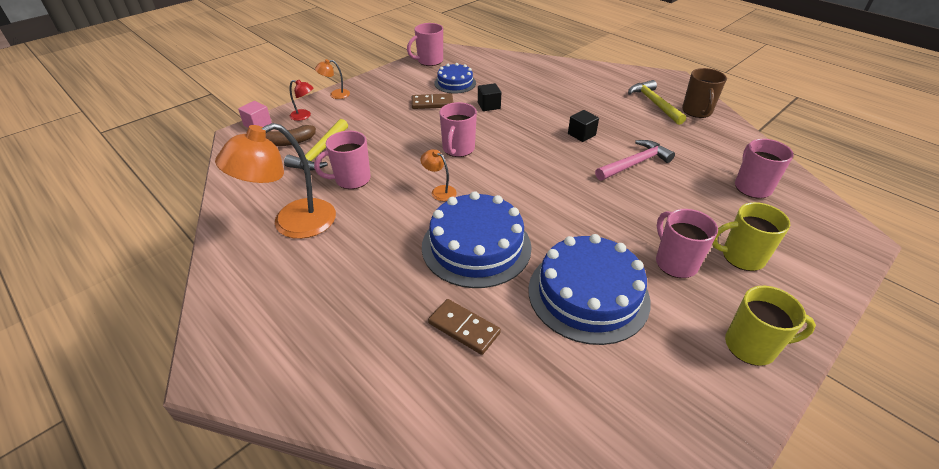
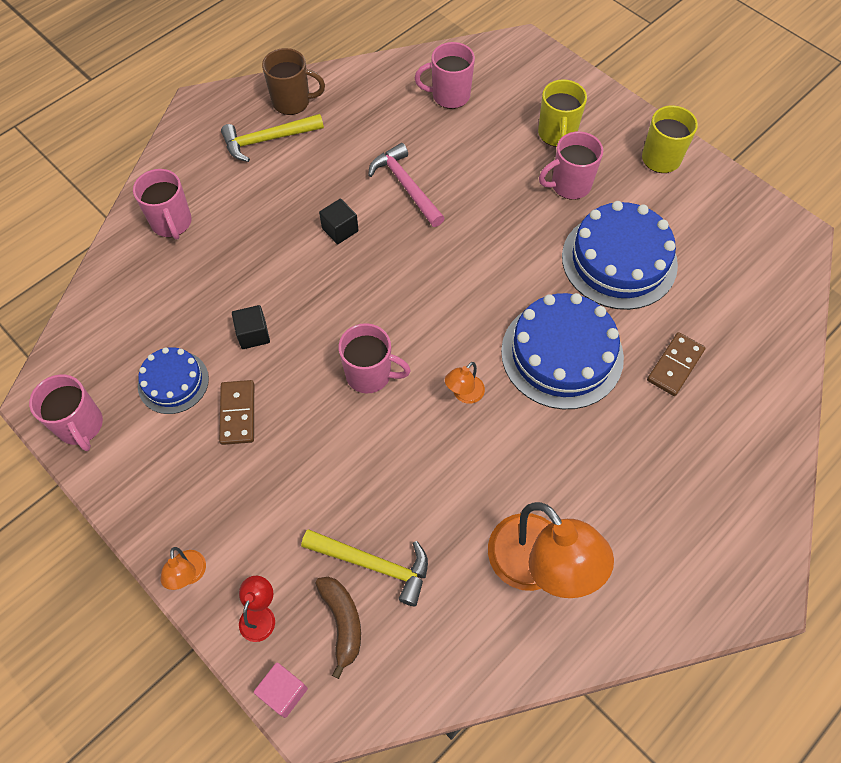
camera: 90 degrees left, 20 degrees up
pink mug [314,131,371,189] -> pink mug moved to [133,169,192,240]

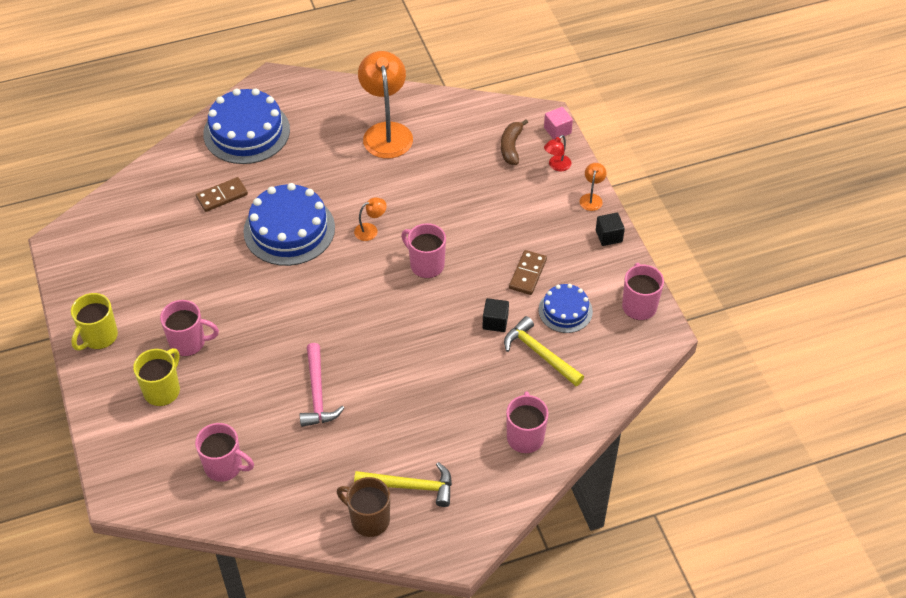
camera: 155 degrees left, 10 degrees down
yellow hammer [301,529,428,606] -> yellow hammer moved to [504,316,584,386]
black cube [319,199,359,244] -> black cube moved to [596,213,625,246]
blue cake [562,201,678,310] -> blue cake moved to [203,88,290,164]

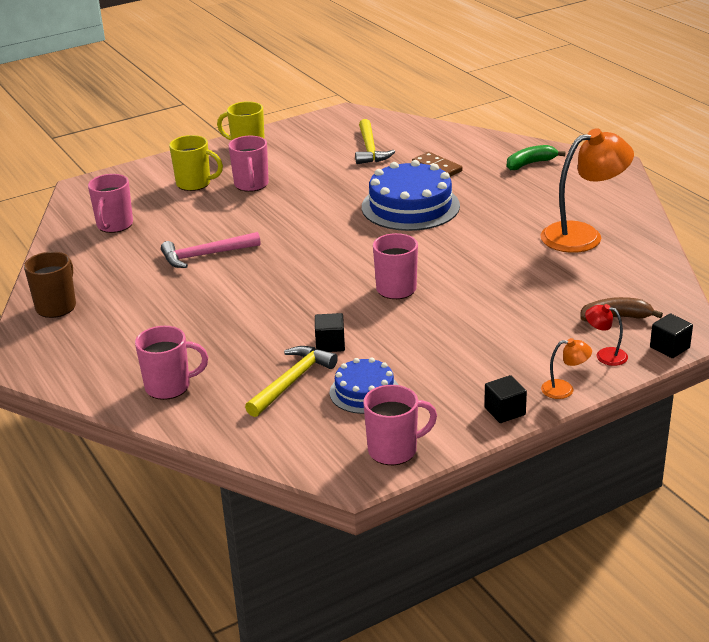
camera: 80 degrees right, 20 degrees down
blue cake [203,88,290,164] -> green banana [507,145,566,170]
orange lamp [354,197,387,241] -> none
yellow hammer [354,462,452,507] -> yellow hammer moved to [355,119,395,164]
brown domino [509,250,547,295] -> none
pink cube [544,107,573,139] -> black cube [650,313,693,358]

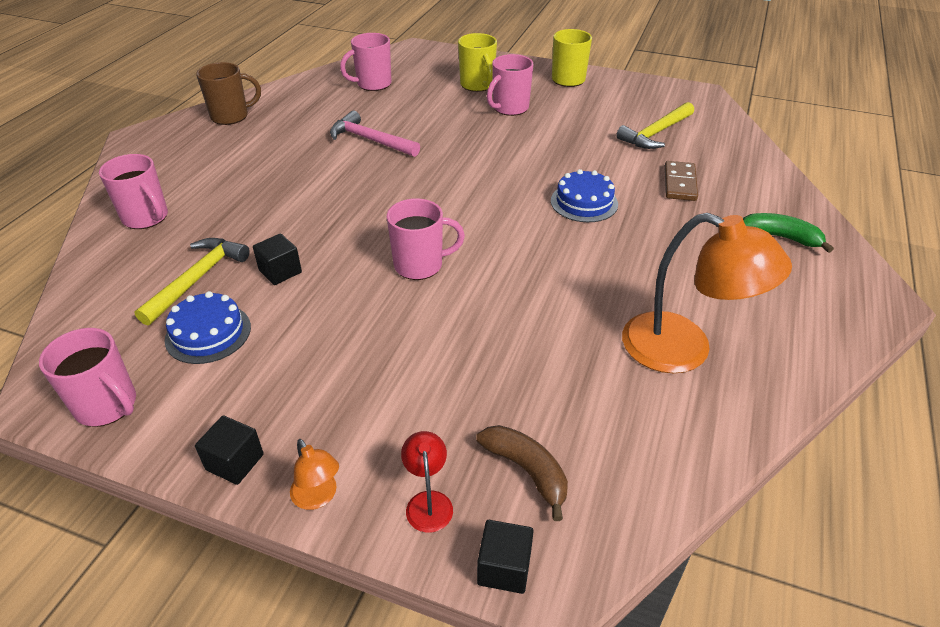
camera: 50 degrees right, 10 degrees up
yellow hammer [245,346,338,417] -> yellow hammer turned 60 degrees counterclockwise [134,238,250,326]
blue cake [362,160,460,231] -> blue cake [551,169,618,222], size x0.57

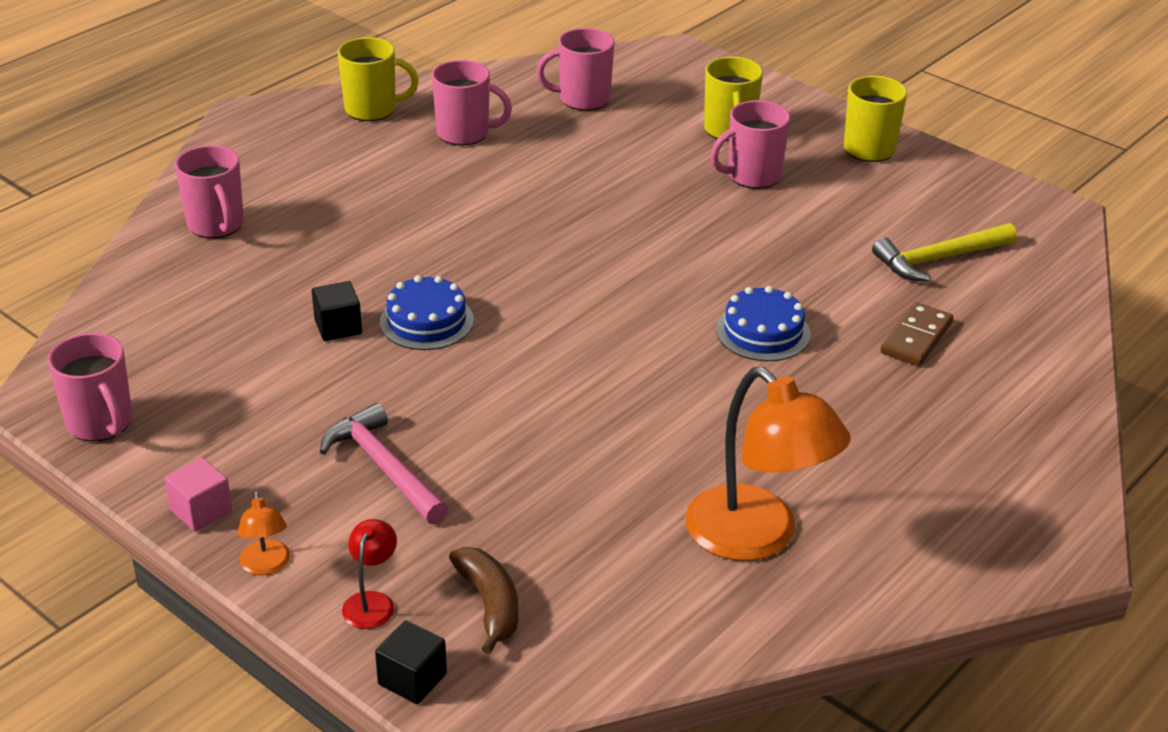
camera: 20 degrees right, 5 degrees down
yellow hammer [134,238,250,326] -> none
blue cake [165,291,251,364] -> blue cake moved to [380,275,474,350]
black cube [195,416,264,485] -> pink cube [164,457,232,532]
brown mug [196,62,261,125] -> yellow mug [338,37,419,121]
pink hammer [330,111,420,157] -> pink hammer moved to [320,403,448,524]
pink mug [387,198,465,280] -> pink mug moved to [432,60,512,146]
green banana [743,213,834,253] -> none

